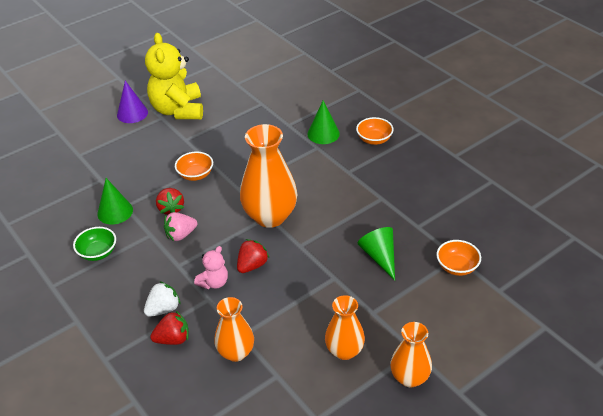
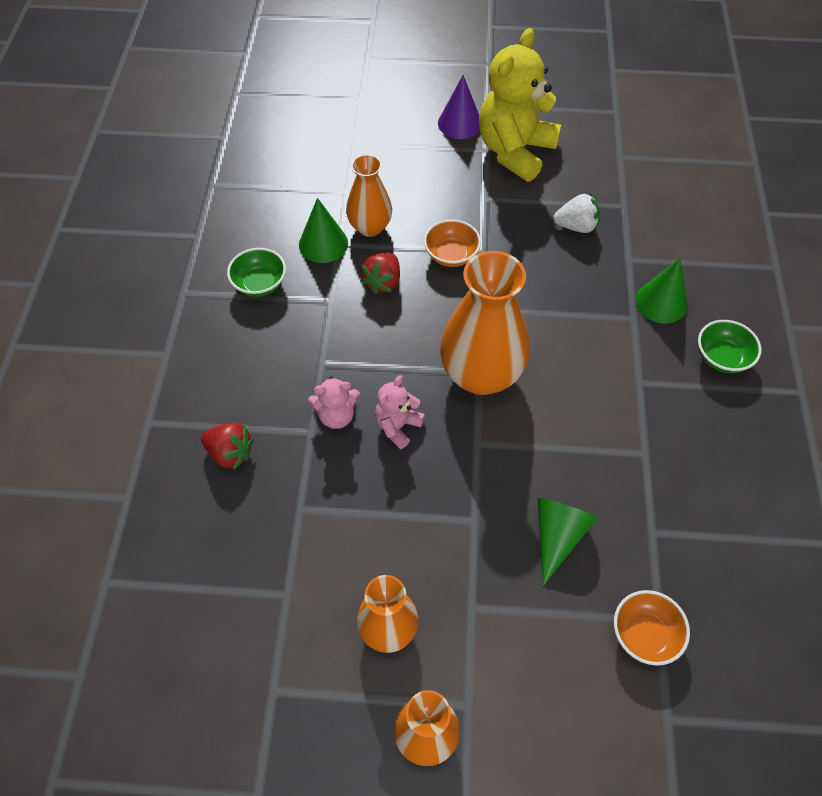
camera: 40 degrees right, 15 degrees up
white strawberry [144,281,181,317] -> white strawberry moved to [553,193,600,233]
pink strawberry [164,212,197,241] -> none
orange vase [214,297,254,362] -> orange vase moved to [346,154,392,237]
red strawberry [237,239,269,273] -> pink teddy bear [375,375,425,449]
orange bowl [356,117,394,145] -> green bowl [698,320,761,373]

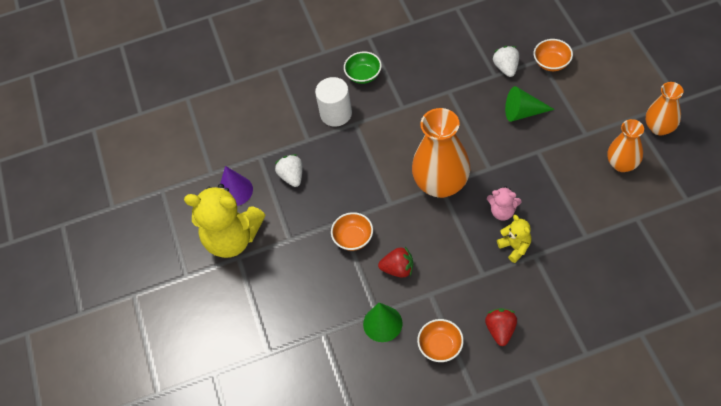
camera: 105 degrees left, 0 degrees up
red strawberry [201,423,254,470] -> red strawberry moved to [485,308,517,346]
green bowl [227,248,286,297] -> orange bowl [417,319,464,362]
pink teddy bear [308,376,360,429] -> yellow teddy bear [497,215,531,263]
orange vase [346,154,392,237] -> none
purple cone [438,75,480,139] -> purple cone moved to [220,166,253,206]
green cone [635,258,688,323] -> white cylinder [315,77,352,127]
none -> white strawberry [493,46,519,77]

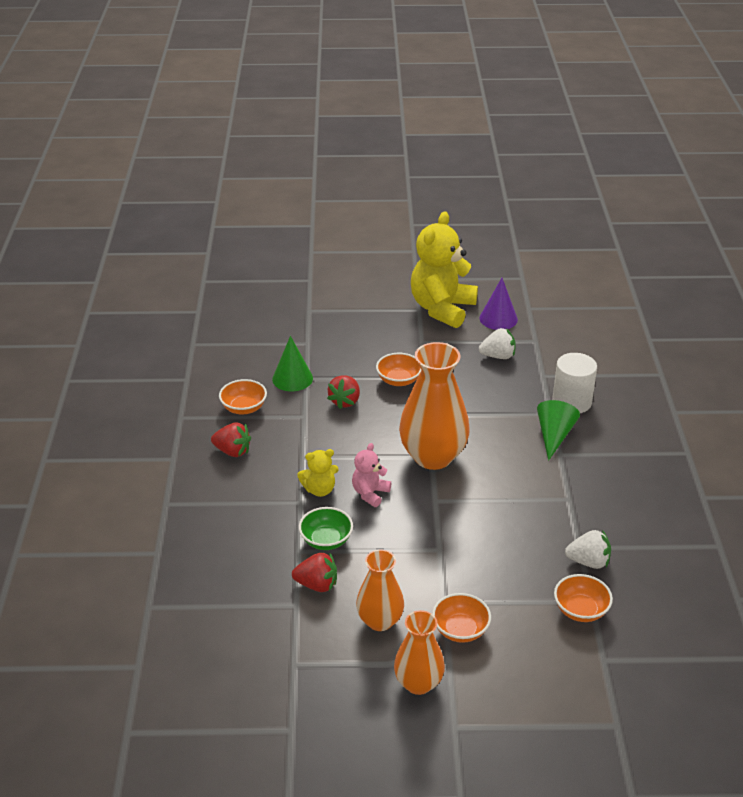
camera: 100 degrees right, 20 degrees down
green bowl [344,51,382,84] -> green bowl moved to [299,507,353,550]
green cone [505,86,555,122] -> green cone moved to [537,400,580,461]
none -> red strawberry [292,553,337,592]
none -> orange bowl [432,593,491,643]

